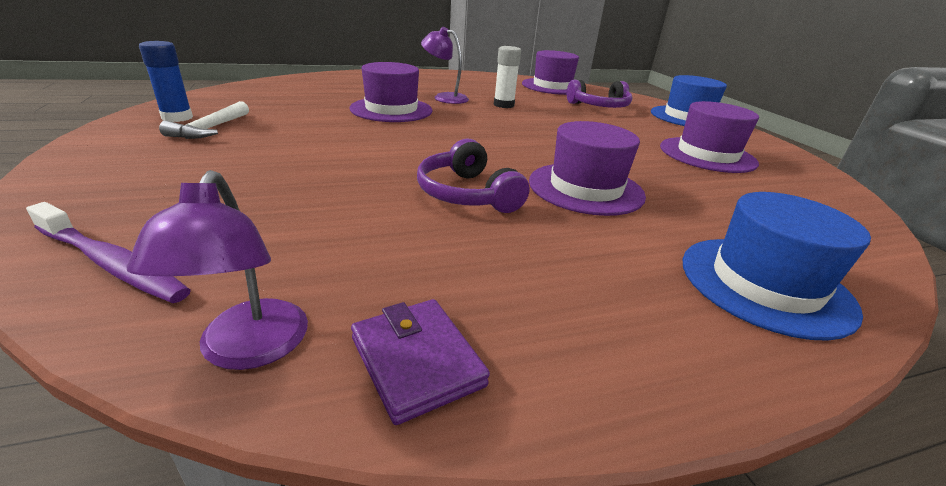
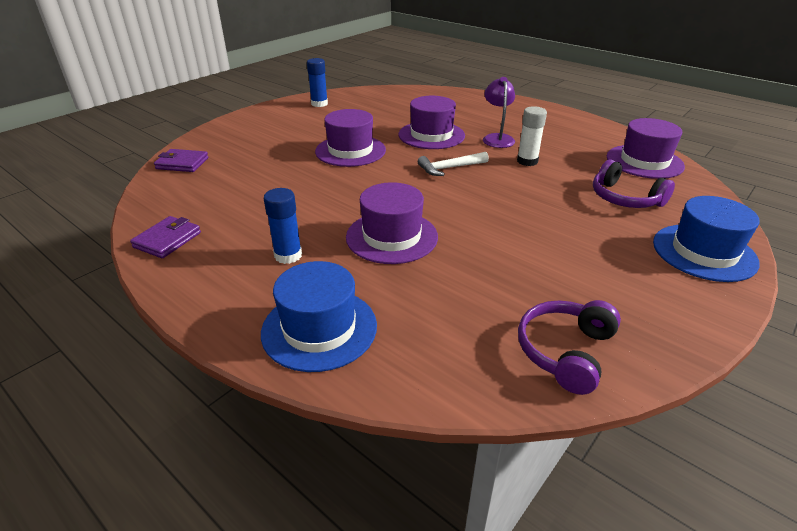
camera: 60 degrees right, 5 degrees up
purple toothbrush [26,202,191,303] -> purple wallet [154,149,209,172]
purple lamp [126,170,308,370] -> none
white hammer [159,101,249,139] -> white hammer moved to [418,152,489,176]
purple headphones [417,139,530,213] -> purple headphones moved to [518,300,621,395]
purple hat [660,101,759,173] -> purple hat moved to [315,109,386,167]
none -> blue glue stick [264,188,302,264]

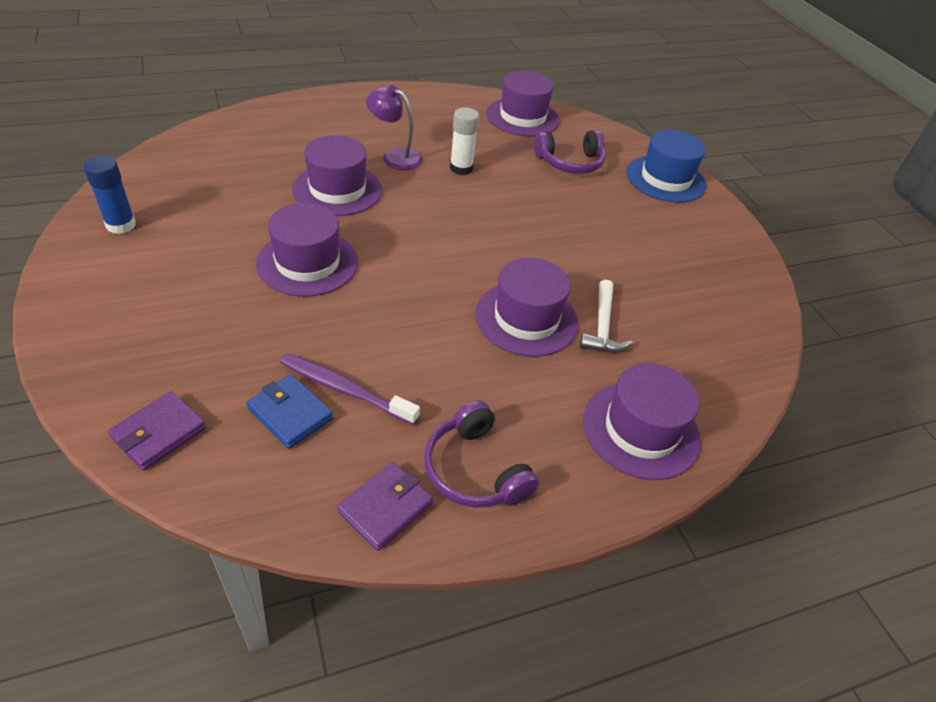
camera: 65 degrees left, 10 degrees up
purple wallet [130,216,201,258] -> purple wallet turned 75 degrees clockwise [337,462,433,551]
blue hat [261,261,377,372] -> purple hat [583,363,701,480]
blue glue stick [264,188,302,264] -> none
white hammer [418,152,489,176] -> white hammer moved to [580,280,632,352]
purple headphones [518,300,621,395] -> purple headphones moved to [424,400,539,508]
none -> blue wallet [247,374,333,449]
none -> purple toothbrush [280,354,420,425]

